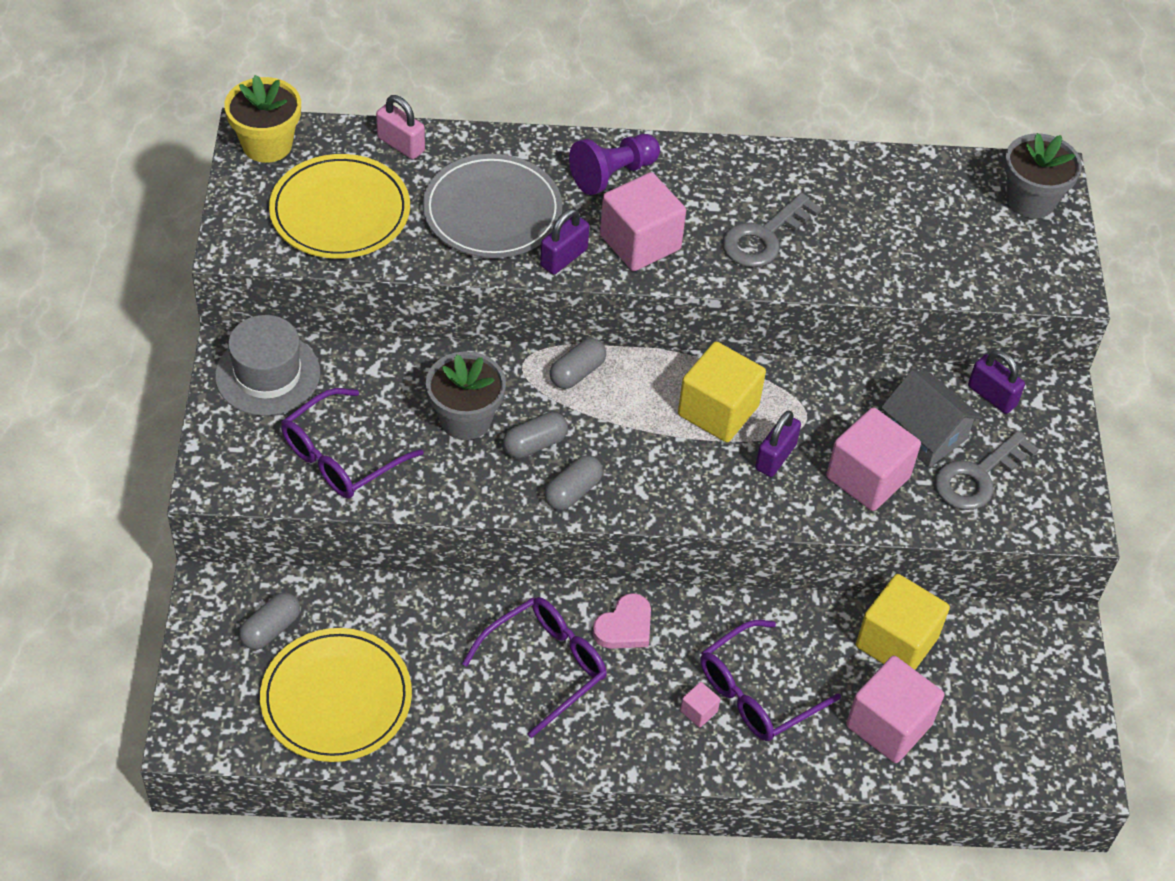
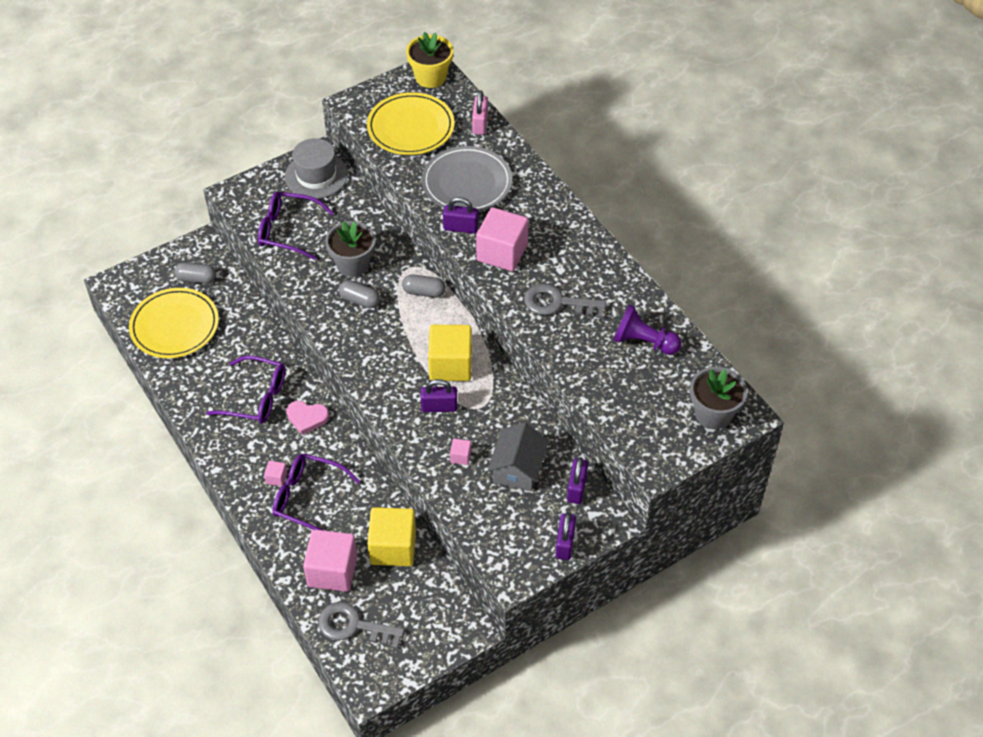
camera: 60 degrees right, 0 degrees up
grey capsule [544,455,603,510] -> none
purple pawn [569,134,660,195] -> purple pawn moved to [614,304,682,355]
pink cube [826,407,921,511] -> pink cube [450,439,471,465], size x0.43
grey key [935,430,1039,510] -> grey key moved to [318,602,405,649]
none -> purple padlock [556,513,576,560]

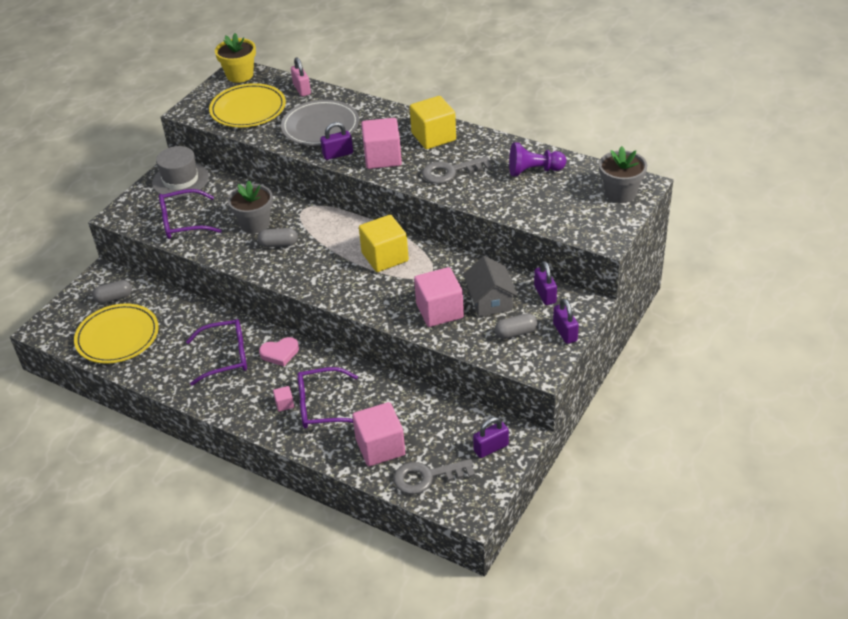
camera: 25 degrees left, 10 degrees down
yellow cube [367,507,416,566] -> yellow cube moved to [410,96,456,149]
grey capsule [402,274,446,298] -> grey capsule moved to [495,313,537,339]
purple padlock [421,379,457,412] -> purple padlock moved to [473,417,509,458]
pink cube [450,439,471,465] -> pink cube [414,267,464,327], size x2.34

